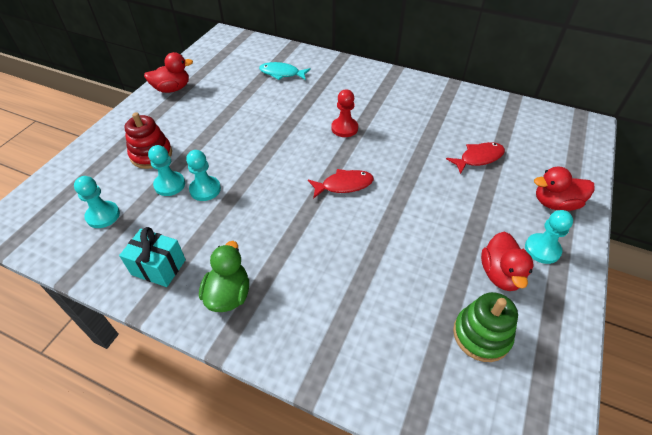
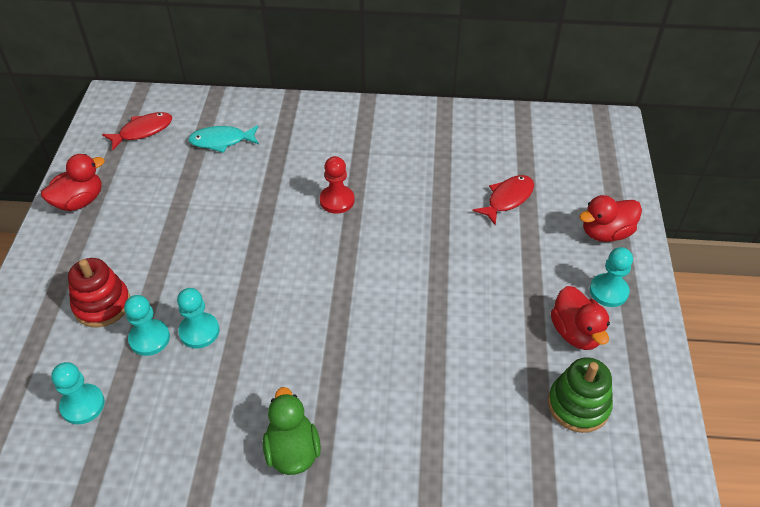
camera: 20 degrees left, 0 degrees up
turquoise gift [119,227,186,287] -> none
red fish [308,169,374,199] -> red fish moved to [102,112,172,150]

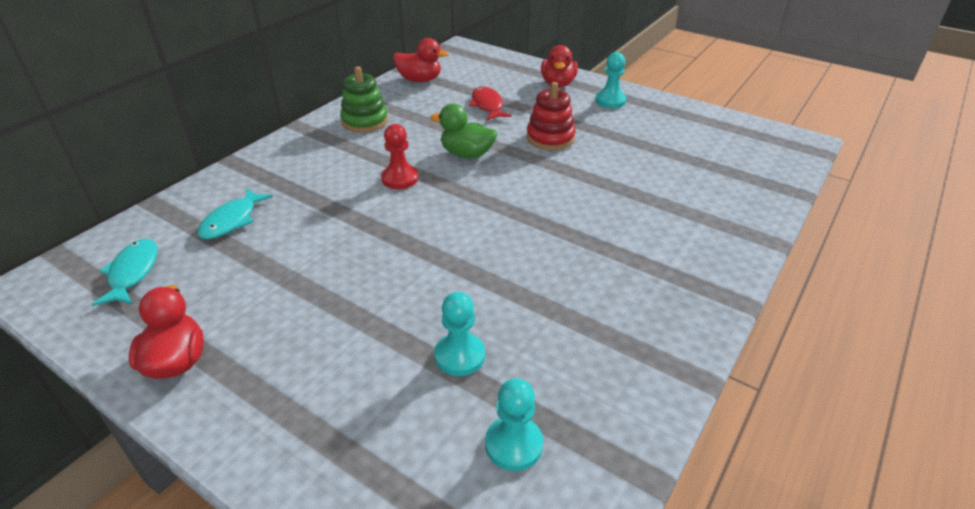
camera: 60 degrees left, 10 degrees down
red stacking toy [68,258,130,327] -> red stacking toy moved to [527,82,576,150]
red fish [102,112,172,150] -> turquoise fish [92,239,158,306]
turquoise pawn [177,288,220,348] -> none
green duck [263,387,321,475] -> green duck moved to [430,104,497,159]
green stacking toy [548,357,613,433] -> green stacking toy moved to [340,66,388,132]
red duck [551,286,610,350] -> red duck moved to [393,38,449,82]

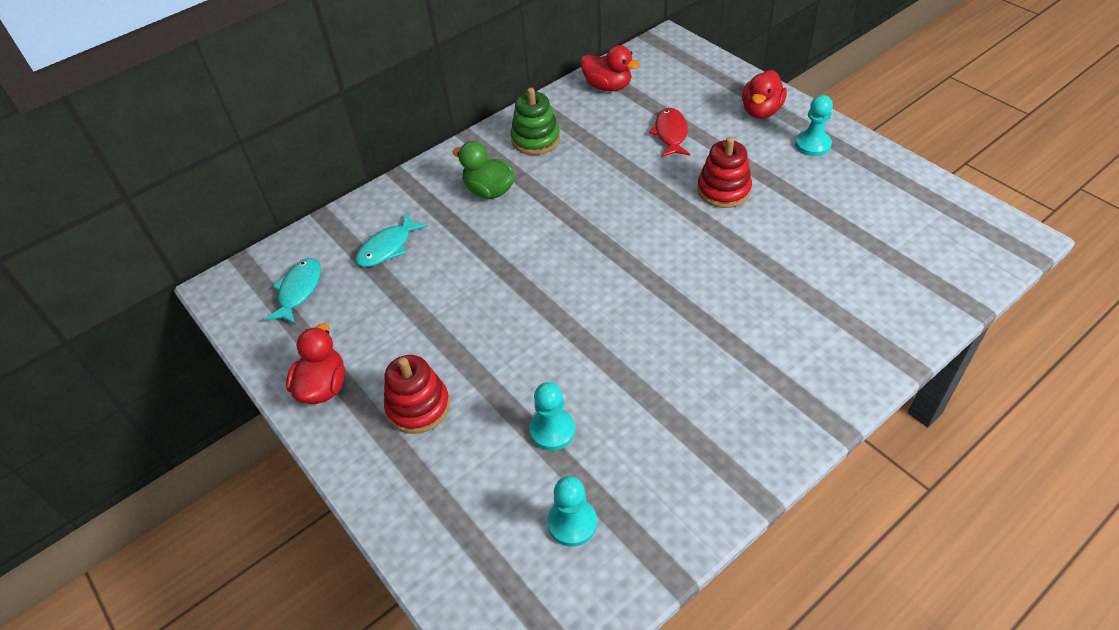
camera: 20 degrees right, 10 degrees up
red pawn [381,124,418,189] -> none
green duck [430,104,497,159] -> green duck moved to [453,141,515,199]
none -> red stacking toy [384,355,450,434]

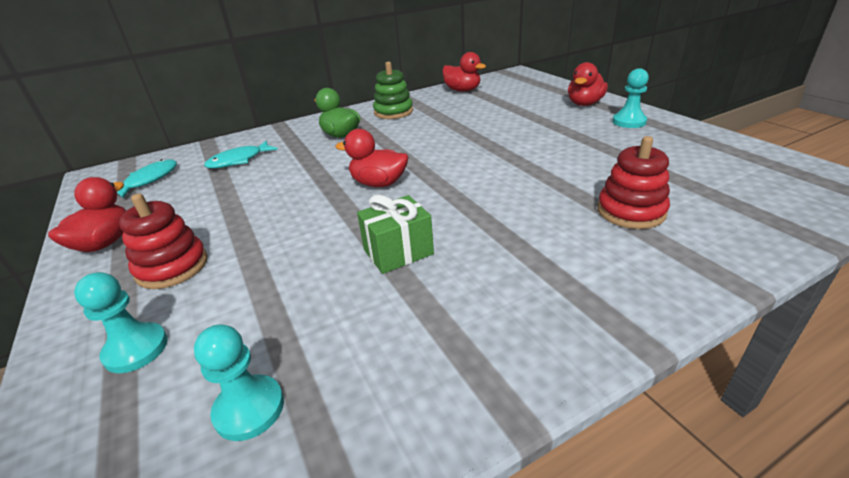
camera: 10 degrees right, 15 degrees down
turquoise pawn [529,382,575,451] -> turquoise pawn moved to [74,272,168,373]
red fish [649,108,690,157] -> none
red stacking toy [697,137,752,208] -> red stacking toy moved to [597,136,670,229]
none -> red duck [335,129,408,187]
none -> green gift [357,195,434,274]

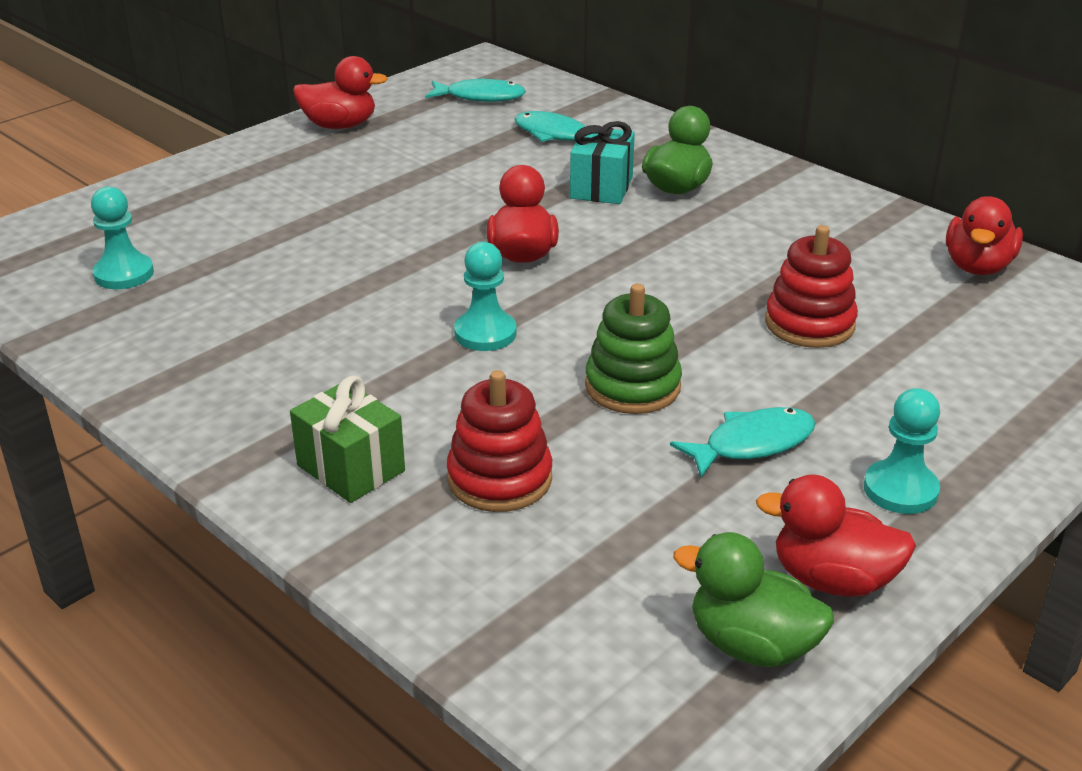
camera: 70 degrees right, 0 degrees up
turquoise pawn [74,272,168,373] -> turquoise pawn moved to [454,242,517,351]
red stacking toy [119,193,208,289] -> red stacking toy moved to [765,225,858,348]
green gift [357,195,434,274] -> green gift moved to [290,376,405,503]
green stacking toy [373,61,413,119] -> green stacking toy moved to [585,284,682,414]
red duck [568,62,608,106] -> red duck moved to [756,474,916,597]
none -> turquoise gift [570,121,635,204]
none -> turquoise fish [670,407,815,478]
none -> green duck [673,532,834,667]

